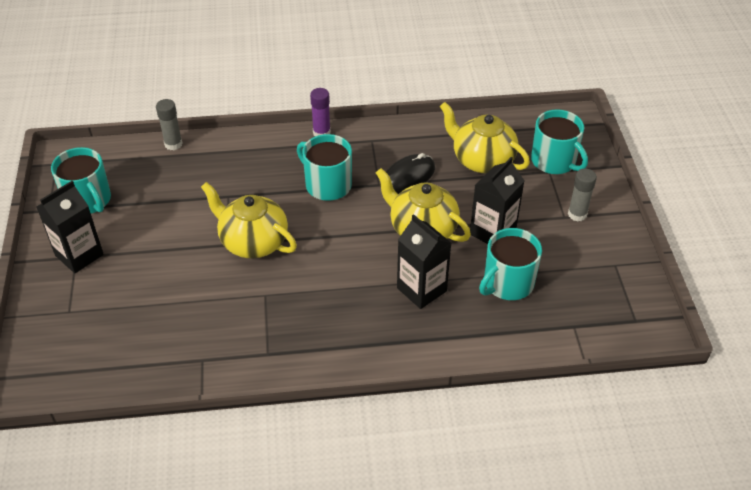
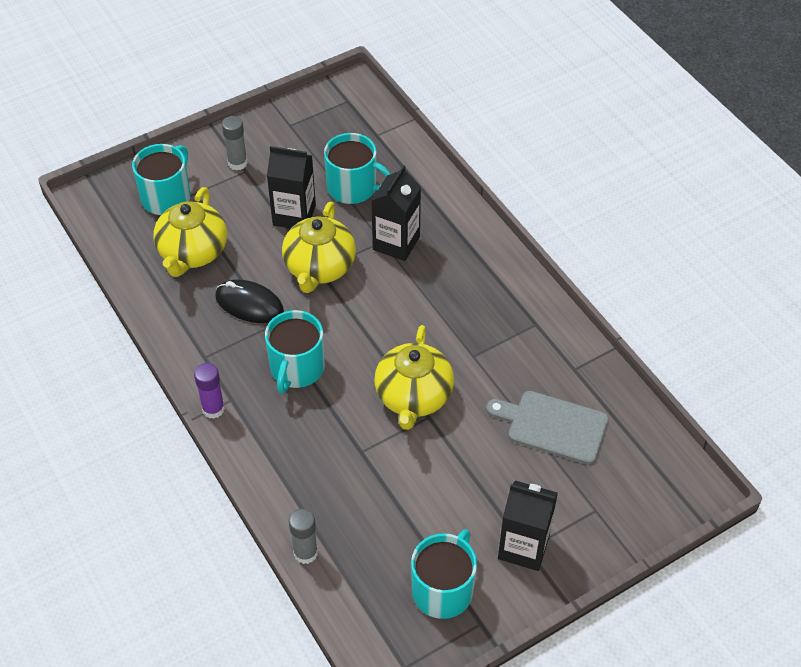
camera: 115 degrees left, 5 degrees up
none -> grey cutting board [486,391,609,464]

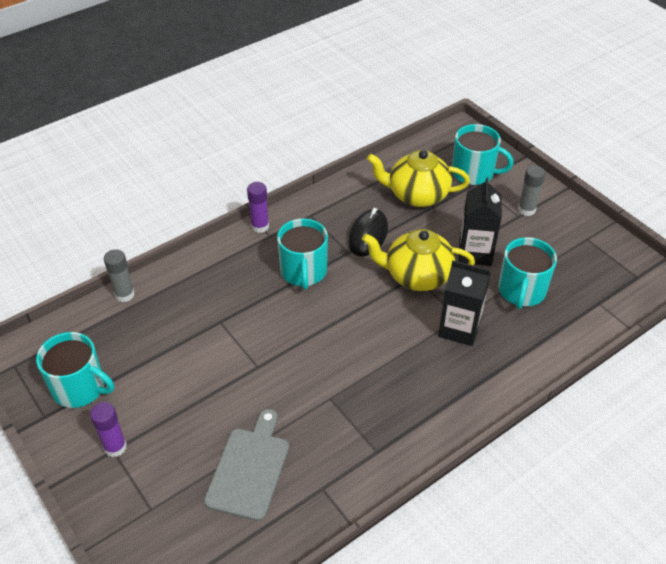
camera: 85 degrees right, 5 degrees down
turquoise mug [265,310,325,393] -> turquoise mug turned 105 degrees counterclockwise [277,219,328,290]
yellow teapot [374,325,454,430] -> none
black carton [498,480,558,571] -> purple glue stick [90,402,127,457]

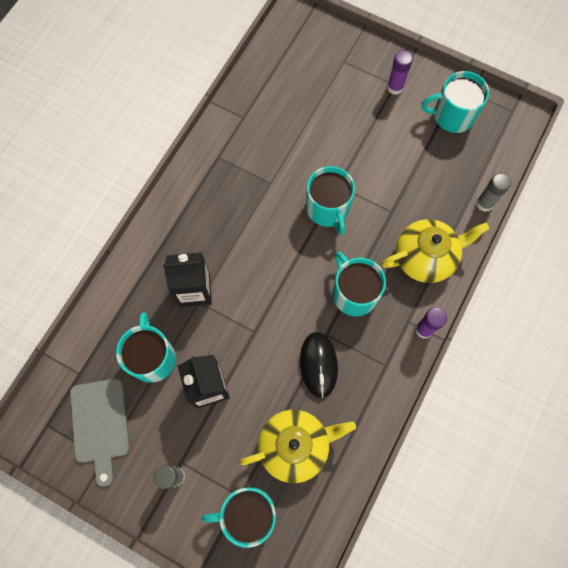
camera: 155 degrees right, 25 degrees up
grey cutting board [204,409,289,521] -> grey cutting board moved to [70,378,130,487]
yellow teapot [362,229,475,291] -> yellow teapot moved to [382,219,490,283]
none -> turquoise mug [306,166,355,235]

